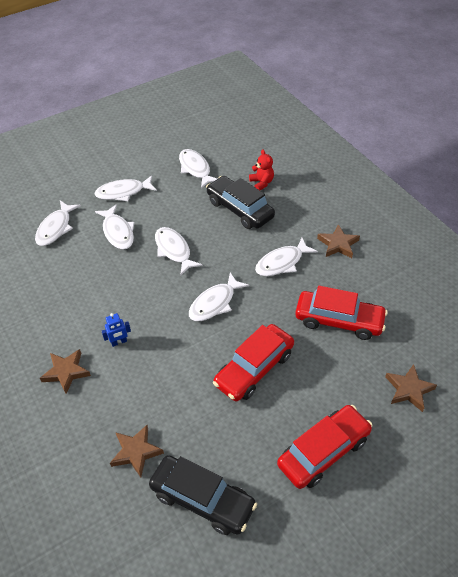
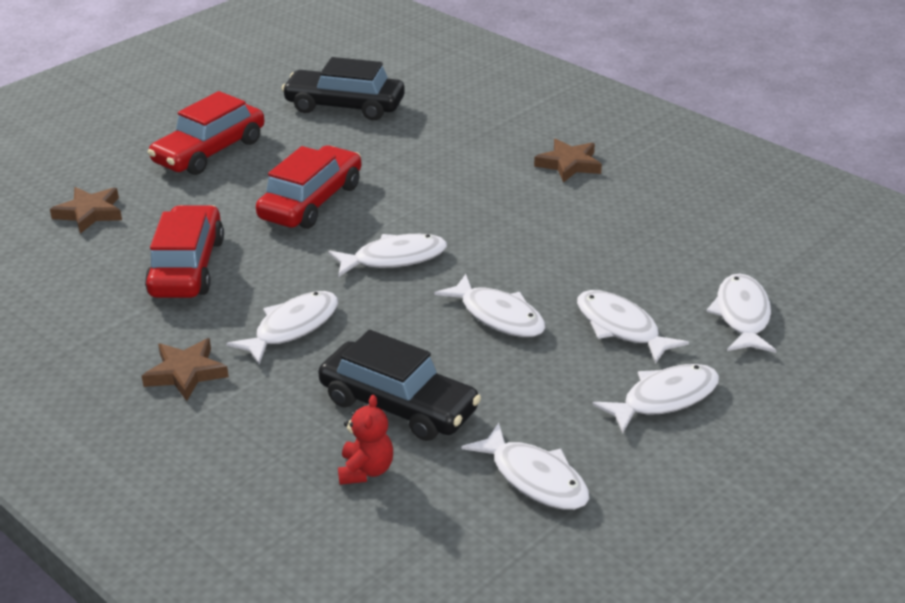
camera: 165 degrees right, 15 degrees down
blue robot [102,313,131,347] -> none
brown star [110,425,164,477] -> none
white fish [189,272,249,321] -> white fish turned 45 degrees clockwise [329,234,447,277]
red teddy bear [249,149,274,190] -> red teddy bear turned 135 degrees counterclockwise [338,395,393,485]
red car [295,286,388,340] -> red car turned 90 degrees clockwise [145,205,224,298]

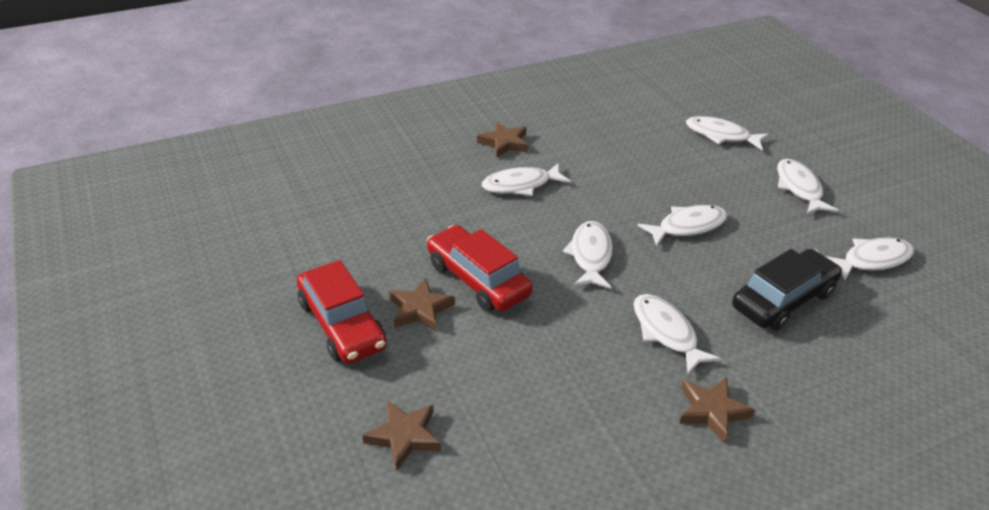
camera: 70 degrees left, 5 degrees up
red car [145,205,224,298] -> none
black car [281,57,405,120] -> none
red teddy bear [338,395,393,485] -> none
white fish [577,290,689,364] -> white fish moved to [482,163,571,196]
none -> brown star [389,278,455,331]

